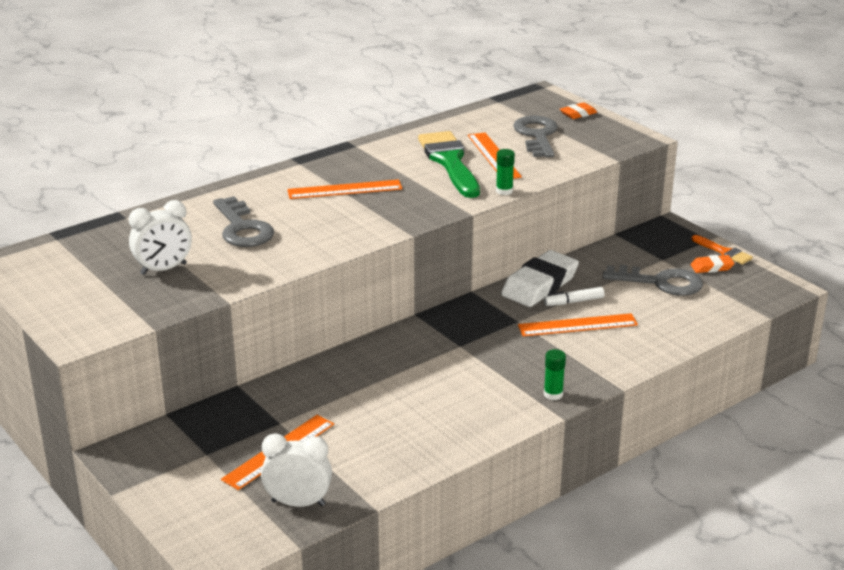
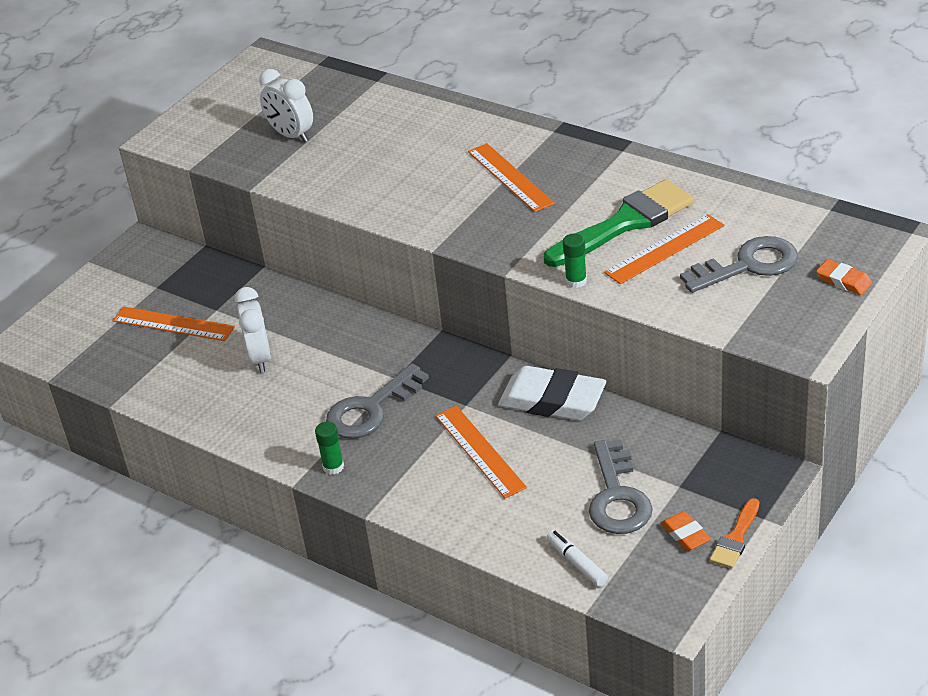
camera: 75 degrees right, 10 degrees up
grey key [213,196,274,247] -> grey key moved to [326,364,429,439]
white clock [261,433,332,507] -> white clock moved to [234,287,271,373]
white marker [544,287,605,306] -> white marker moved to [547,530,608,587]

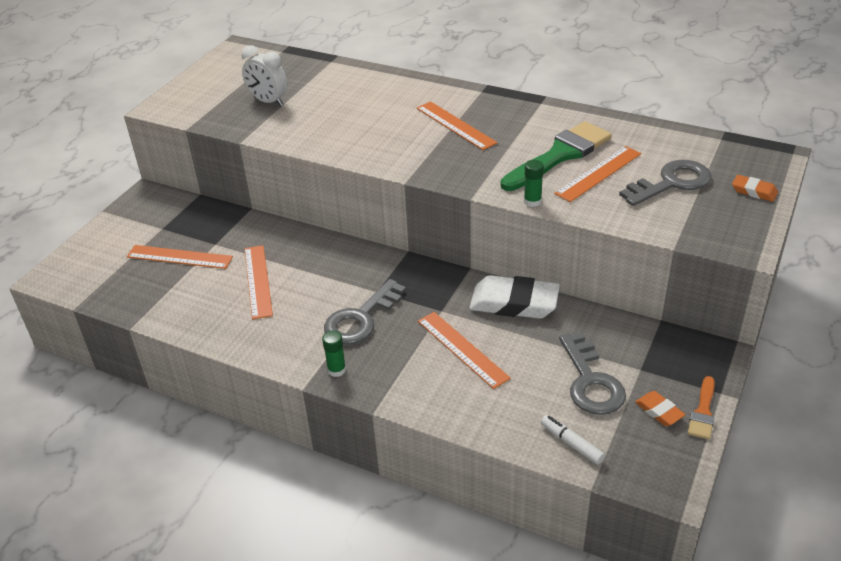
camera: 10 degrees left, 0 degrees up
white clock [234,287,271,373] -> orange ruler [245,245,273,319]

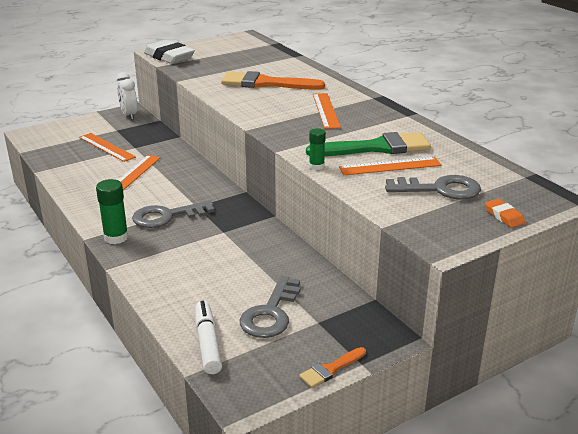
camera: 30 degrees right, 10 degrees down
white clock [241,45,288,106] -> white clock moved to [116,72,137,120]
green glue stick [322,331,346,377] -> green glue stick [96,179,128,244], size x1.63
orange ruler [418,312,511,389] -> none
white eraser [469,275,560,319] -> white eraser moved to [144,40,195,64]
white marker [541,415,605,465] -> white marker [195,301,222,374], size x1.51
orange eraser [635,391,685,426] -> none
none -> orange brush [221,71,325,90]

